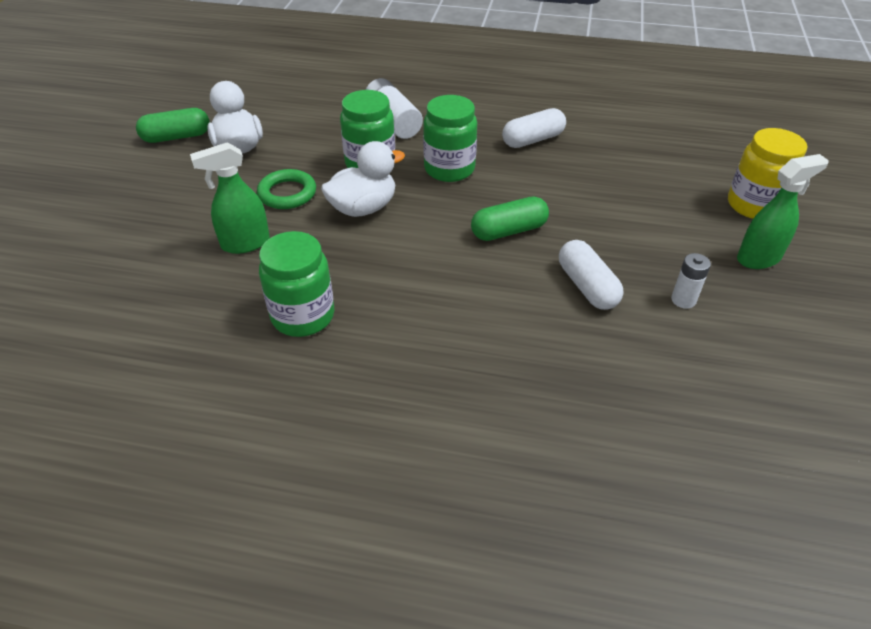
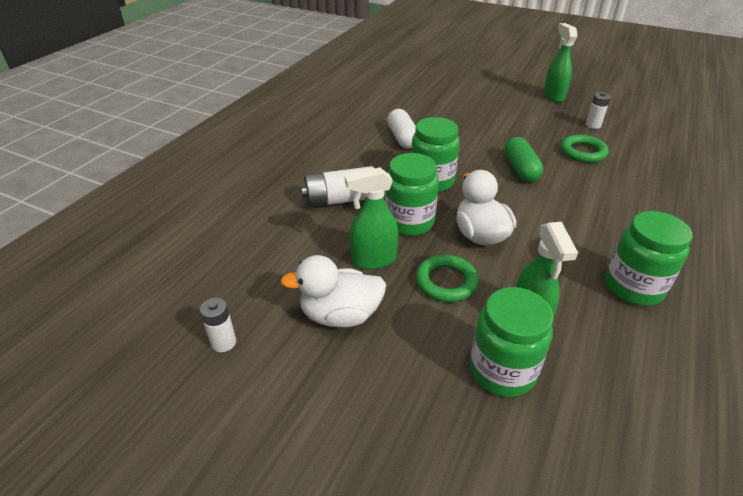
camera: 75 degrees left, 5 degrees down
green capsule [136,108,209,143] -> none
white capsule [559,240,624,310] -> green ring [561,135,609,163]
yellow jar [728,128,807,219] -> none
none -> white battery [200,298,236,352]
none -> green spray bottle [345,167,398,269]
none -> green jar [469,287,553,397]

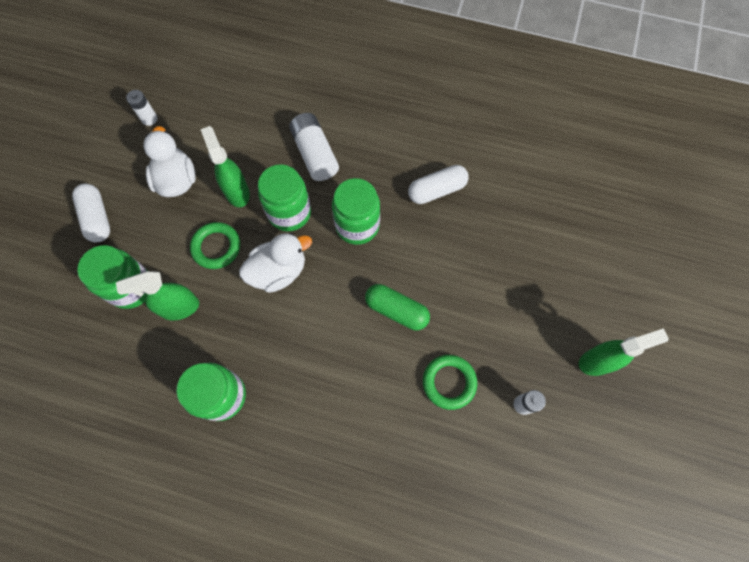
camera: 80 degrees right, 30 degrees up
green capsule [504,137,543,182] -> green capsule turned 45 degrees clockwise [365,284,430,330]
none -> white capsule [72,183,110,242]

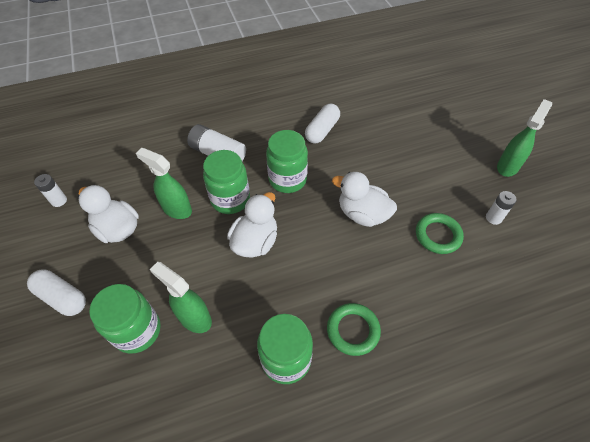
camera: 35 degrees left, 15 degrees down
green spray bottle [116,271,199,321] -> green spray bottle turned 90 degrees clockwise [150,262,212,333]
green ring [190,222,240,269] -> green ring moved to [327,303,381,356]
green capsule [365,284,430,330] -> white duck [332,172,397,227]

